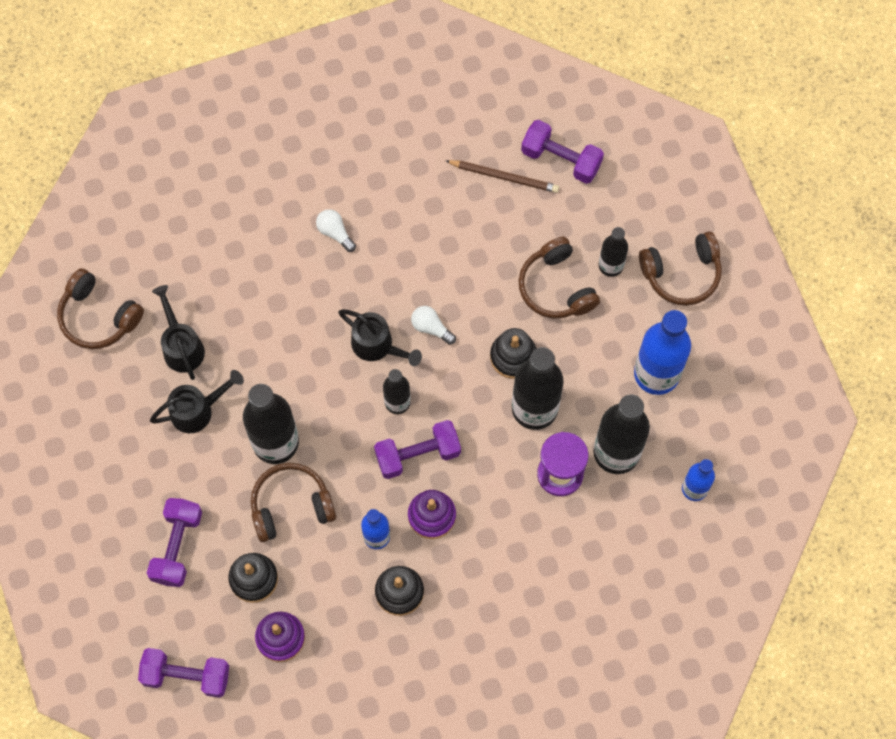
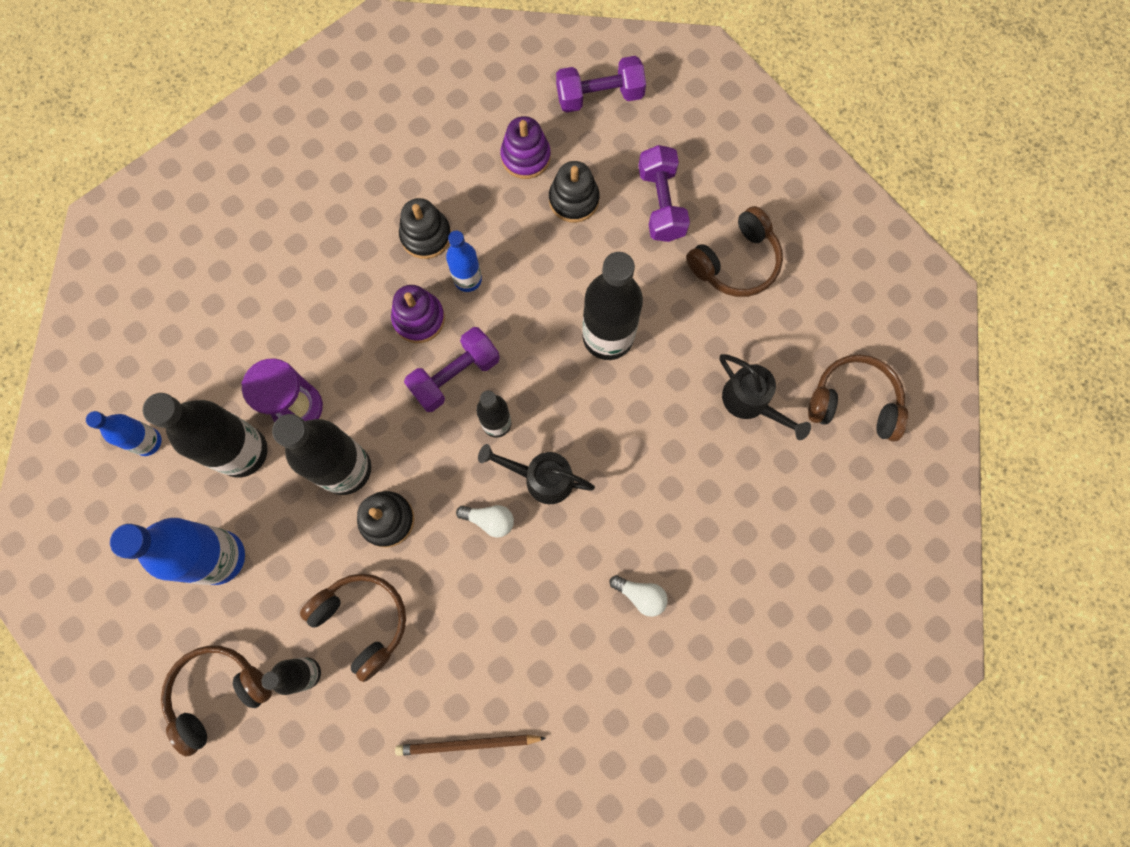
camera: 160 degrees right, 5 degrees up
black watering can [150,370,244,433] -> none
brown headphones [251,463,336,542] -> brown headphones moved to [686,206,783,297]
purple dumbbell [521,120,604,184] -> none

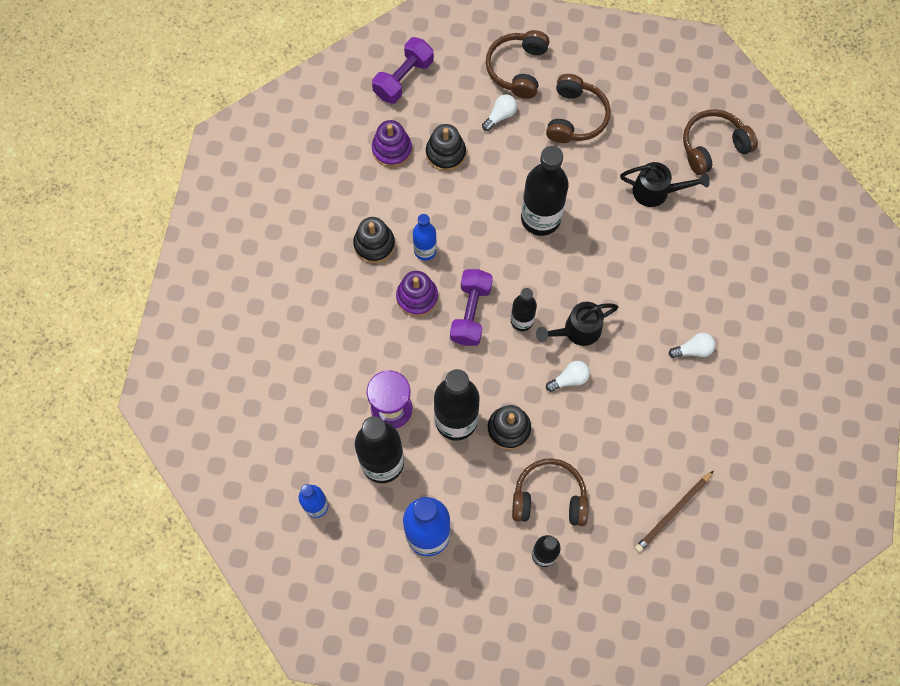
camera: 40 degrees left, 5 degrees down
brown headphones [161,645,272,756] -> brown headphones moved to [486,30,549,99]
purple dumbbell [638,145,690,242] -> white light bulb [482,94,517,131]

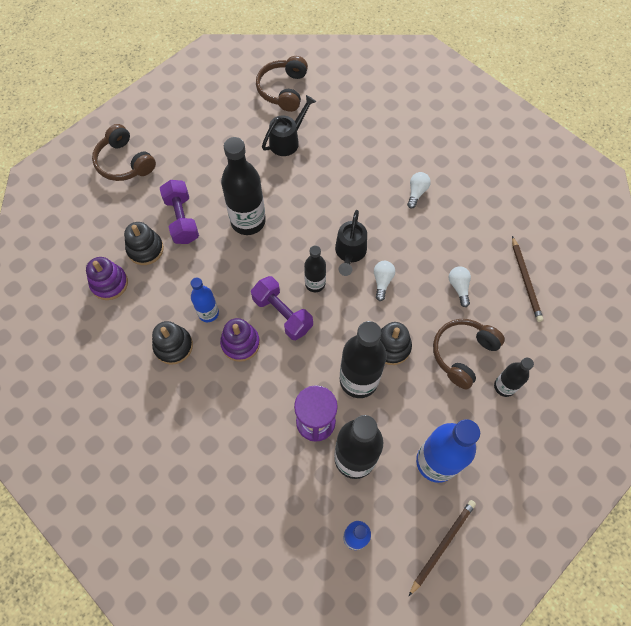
camera: 55 degrees left, 5 degrees down
purple dumbbell [372,37,434,104] -> purple dumbbell moved to [160,180,199,244]
white light bulb [482,94,517,131] -> white light bulb moved to [449,266,471,307]
brown headphones [546,74,610,143] -> none
none -> brown pencil [409,500,476,596]

